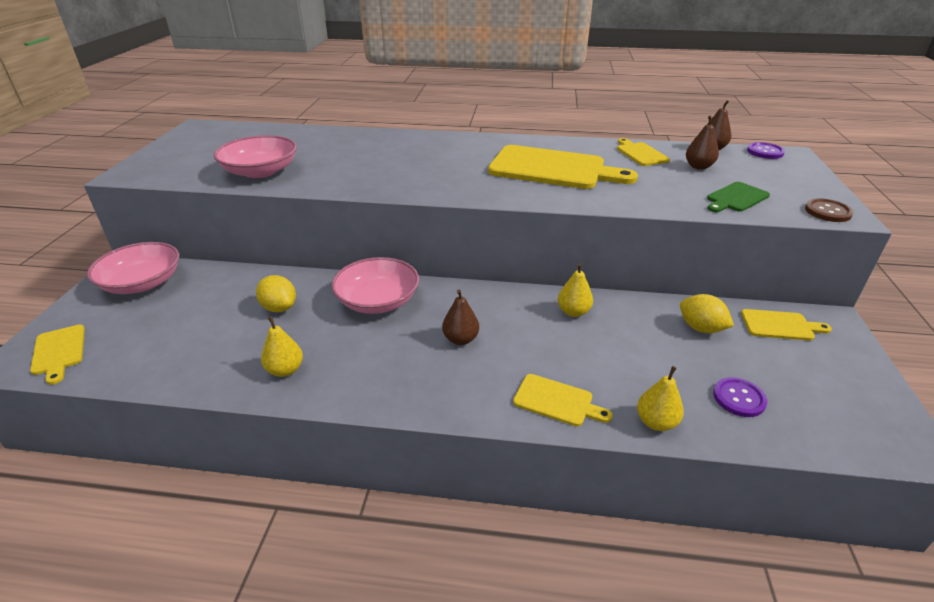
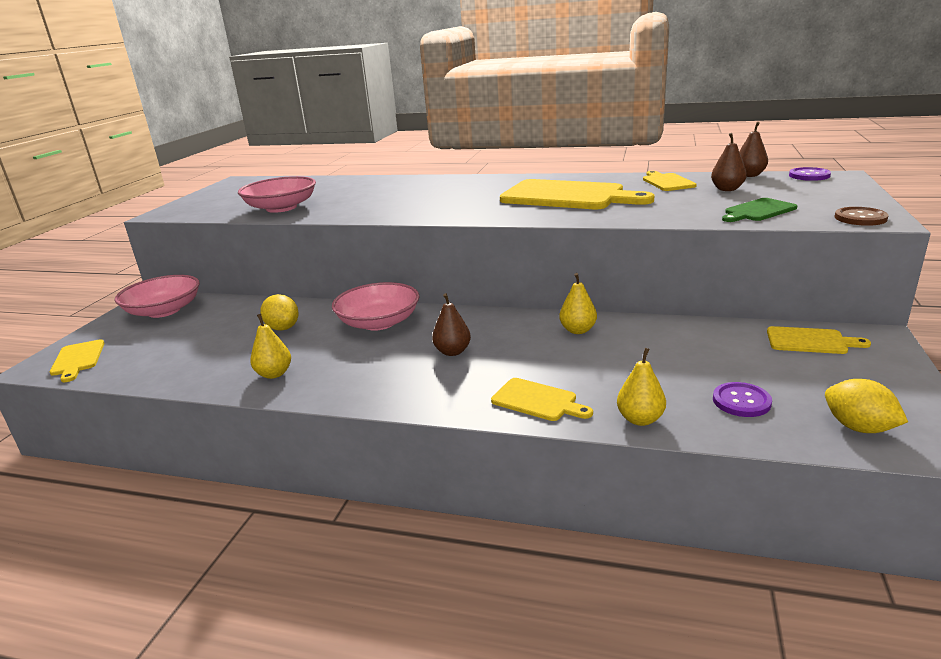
camera: 10 degrees right, 10 degrees down
yellow lemon [680,294,734,333] -> yellow lemon moved to [825,379,908,433]

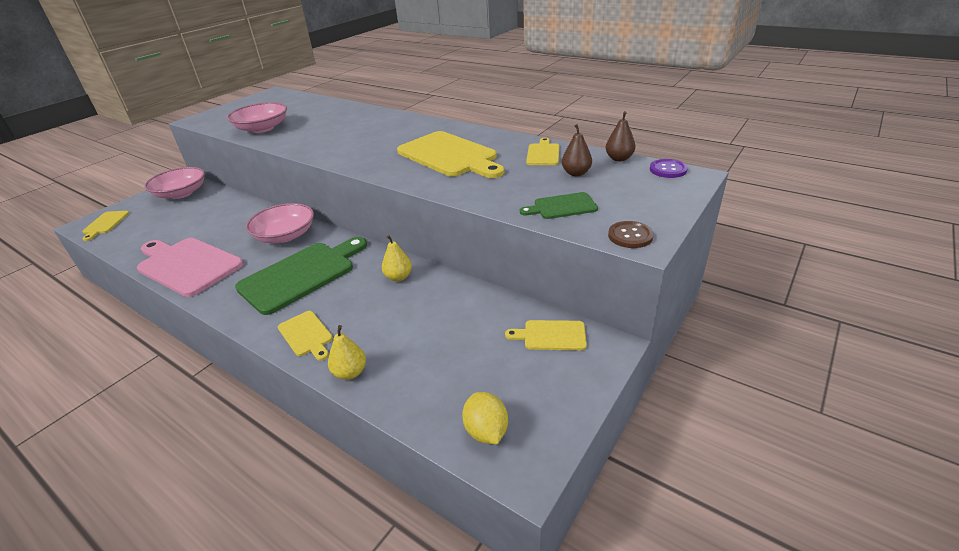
camera: 20 degrees right, 10 degrees up
yellow pear [250,314,291,379] -> pink cutting board [137,238,244,297]
yellow lemon [260,294,299,331] -> none
brown pear [432,293,471,356] -> green cutting board [235,237,367,315]
purple button [713,382,772,417] -> none
yellow cutting board [767,326,871,354] -> yellow cutting board turned 150 degrees clockwise [505,320,587,350]

